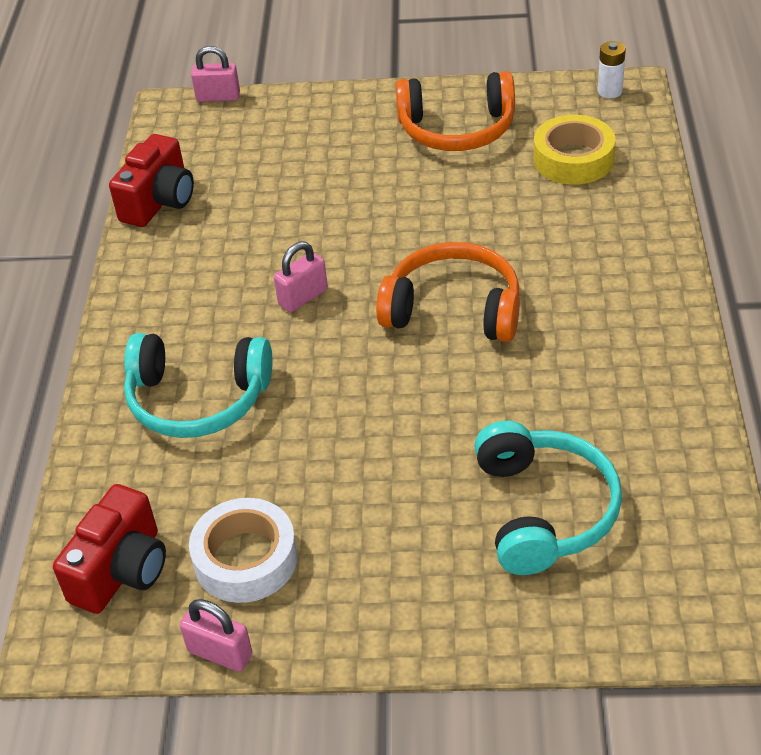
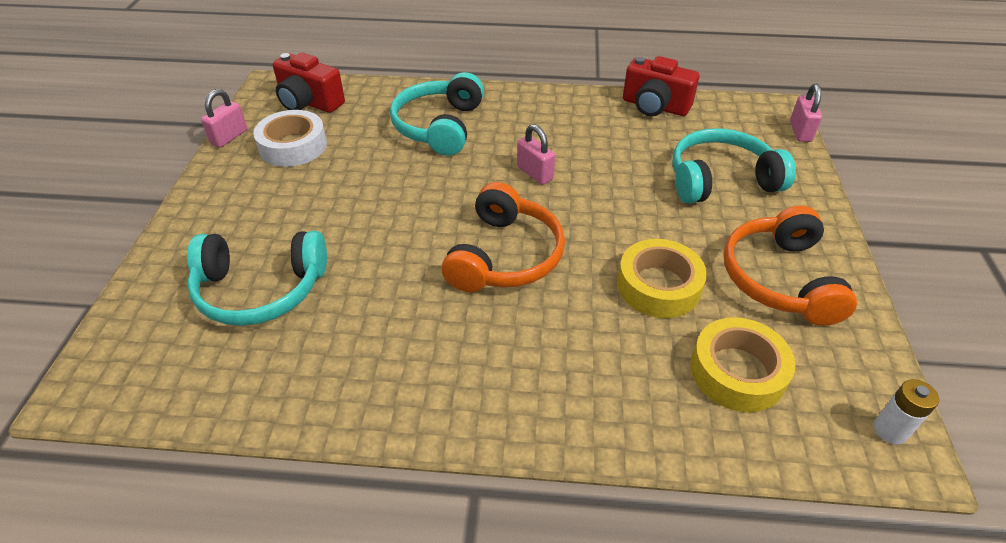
camera: 90 degrees right, 0 degrees up
none -> yellow tape [617,239,707,318]
none -> turquoise headphones [672,128,796,204]

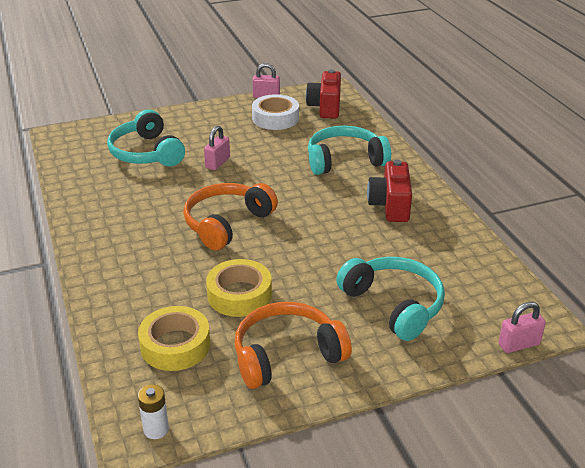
camera: 65 degrees right, 10 degrees down
orange headphones [442,182,565,292] -> orange headphones turned 135 degrees clockwise [183,183,278,250]
pink padlock [517,124,555,185] -> pink padlock moved to [204,126,230,170]
red camera [623,56,699,116] -> red camera moved to [367,160,412,222]

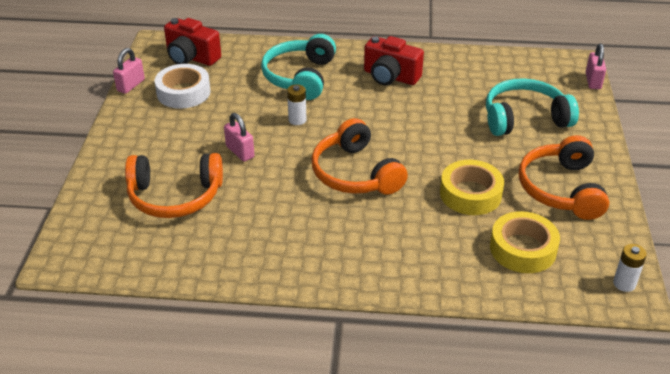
camera: 65 degrees left, 5 degrees up
turquoise headphones [107,109,185,167] -> orange headphones [125,153,223,218]
none -> white battery [287,84,307,125]

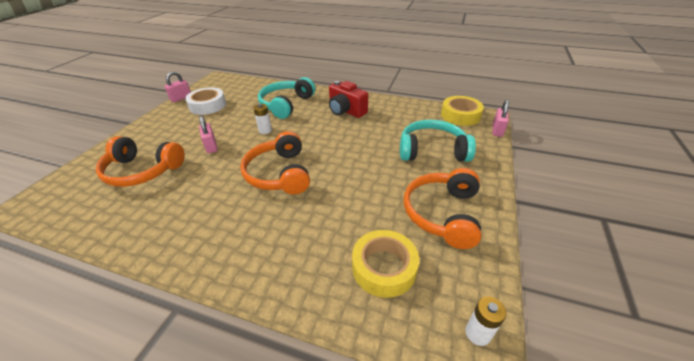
camera: 15 degrees right, 0 degrees up
red camera [164,18,221,66] -> none
yellow tape [440,160,504,215] -> yellow tape moved to [441,96,484,126]

